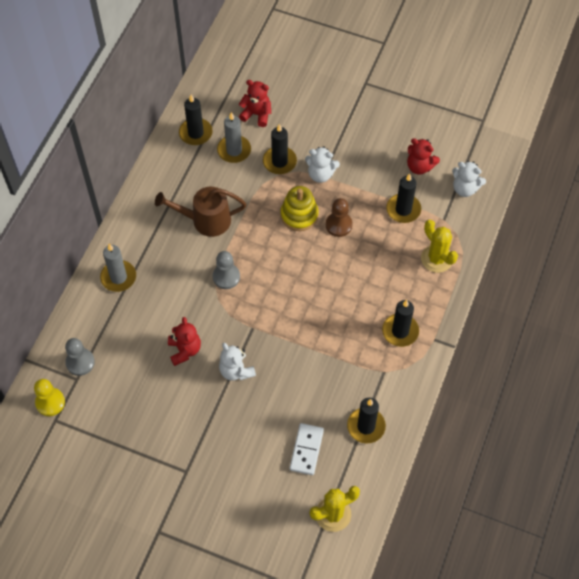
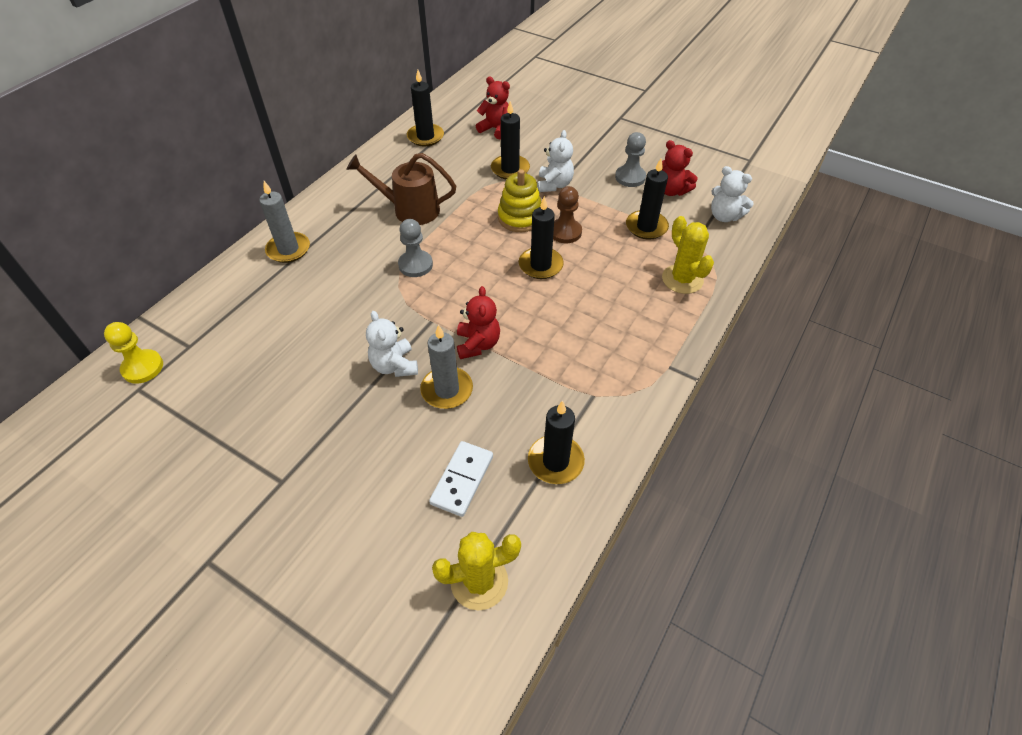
camera: 10 degrees right, 10 degrees down
grey pawn [65,338,95,376] -> grey pawn moved to [615,132,646,187]
red teddy bear [168,317,201,366] -> red teddy bear moved to [457,286,500,359]
grey candle [217,112,251,163] -> grey candle moved to [420,325,473,409]
white teddy bear [305,146,340,183] -> white teddy bear turned 105 degrees counterclockwise [537,130,574,192]
black candle [382,300,419,347] -> black candle moved to [519,196,564,279]

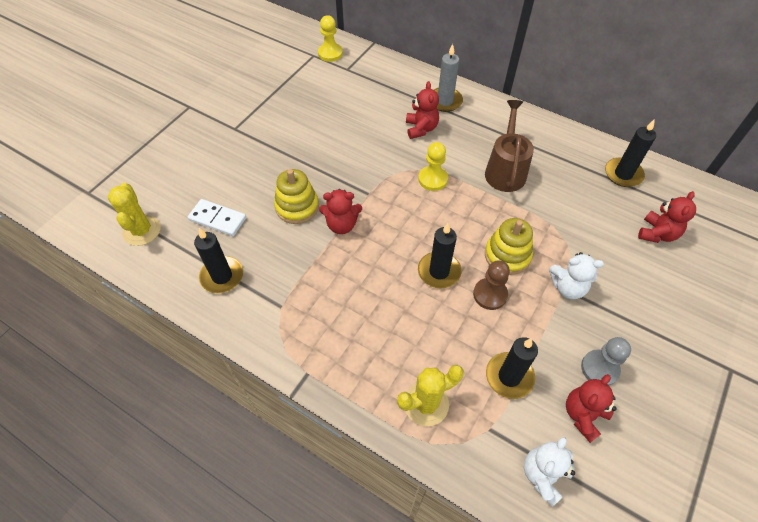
camera: 90 degrees right, 5 degrees up
white teddy bear [366,311,418,377] -> none
grey pawn [398,219,433,277] -> yellow pawn [418,142,448,191]
grey candle [420,325,473,409] -> yellow stacking toy [274,169,319,224]
black candle [491,101,530,179] -> none
none -> red teddy bear [406,81,439,139]

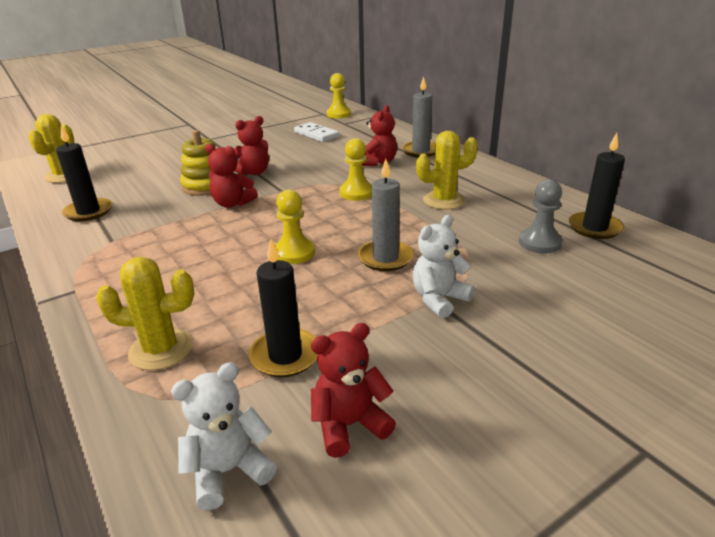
camera: 25 degrees right, 25 degrees down
white domino [188,199,246,236] -> white domino moved to [294,122,339,142]
black candle [418,223,461,288] -> yellow pawn [275,190,315,264]
brown pawn [473,260,510,310] -> none
brown watering can [485,100,534,192] -> yellow cactus [416,131,478,210]
yellow stacking toy [485,218,533,275] -> grey candle [358,159,414,271]
white teddy bear [549,252,604,299] -> white teddy bear turned 105 degrees clockwise [413,215,475,319]
grey pawn [581,337,631,386] -> grey pawn moved to [519,179,562,254]
red teddy bear [638,191,696,243] -> red teddy bear moved to [234,116,269,175]

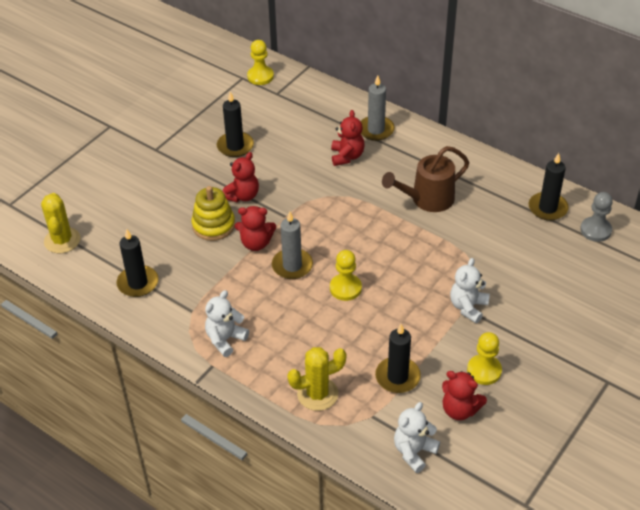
camera: 20 degrees left, 15 degrees up
white domino [294,122,339,142] -> none
red teddy bear [311,323,396,458] -> red teddy bear turned 105 degrees counterclockwise [442,371,487,420]
yellow pawn [340,138,372,201] -> yellow pawn moved to [467,332,502,385]
grey candle [358,159,414,271] -> grey candle moved to [272,211,313,279]
yellow cactus [416,131,478,210] -> brown watering can [382,146,469,212]
grey pawn [519,179,562,254] -> grey pawn moved to [580,192,613,242]
none -> white teddy bear [205,290,249,357]
none -> black candle [217,92,254,157]

